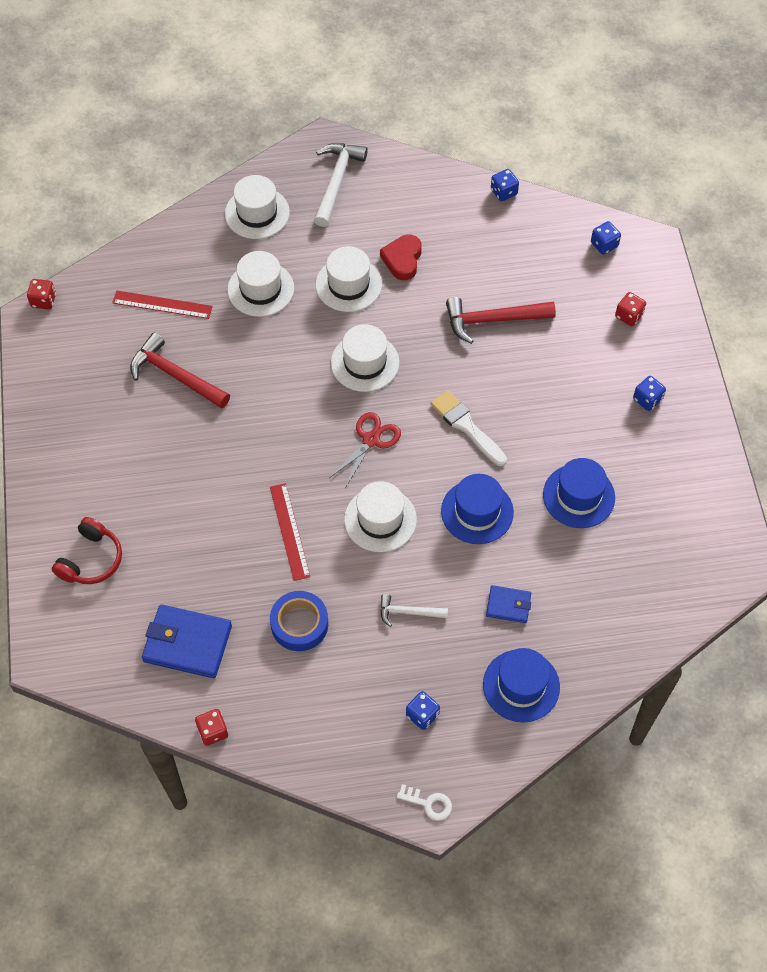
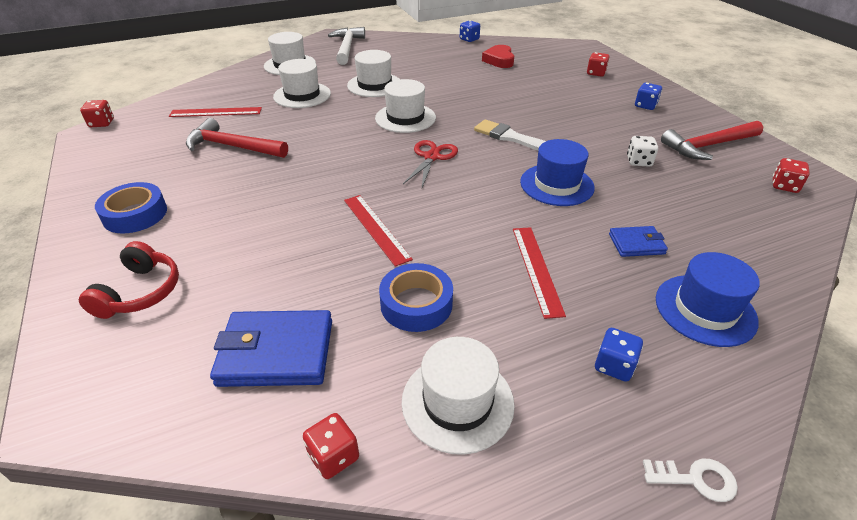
camera: 15 degrees left, 20 degrees down
white hat [344,481,417,552] -> white hat moved to [402,337,515,455]
red heart [380,235,422,280] -> red heart moved to [482,45,515,68]
white hammer [380,594,448,627] -> red ruler [513,227,566,319]
red hammer [446,297,556,344] -> red hammer moved to [661,121,763,160]
blue hat [543,458,615,528] -> white dice [627,136,658,167]
blue dice [591,221,621,255] -> none
none -> blue tape [95,182,167,234]
none -> red dice [773,158,810,193]

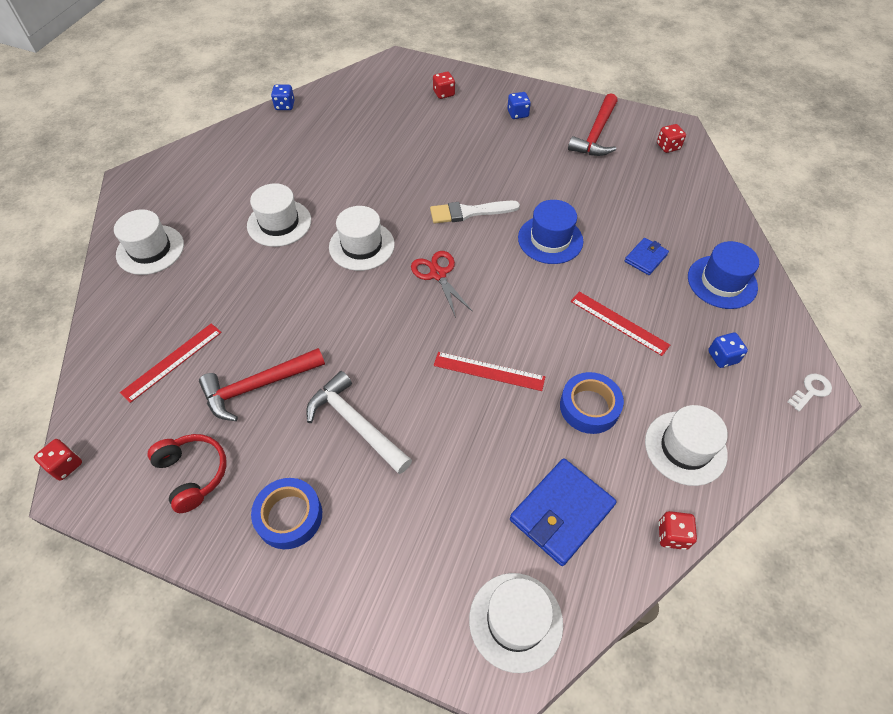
camera: 45 degrees left, 15 degrees up
red headphones [79,241,179,319] -> red headphones moved to [148,434,227,513]
white hat [273,59,331,108] -> white hat moved to [469,573,563,673]
white hammer [328,27,365,65] -> white hammer moved to [306,371,412,474]
red heart [482,45,515,68] -> none
white dice [627,136,658,167] -> none

